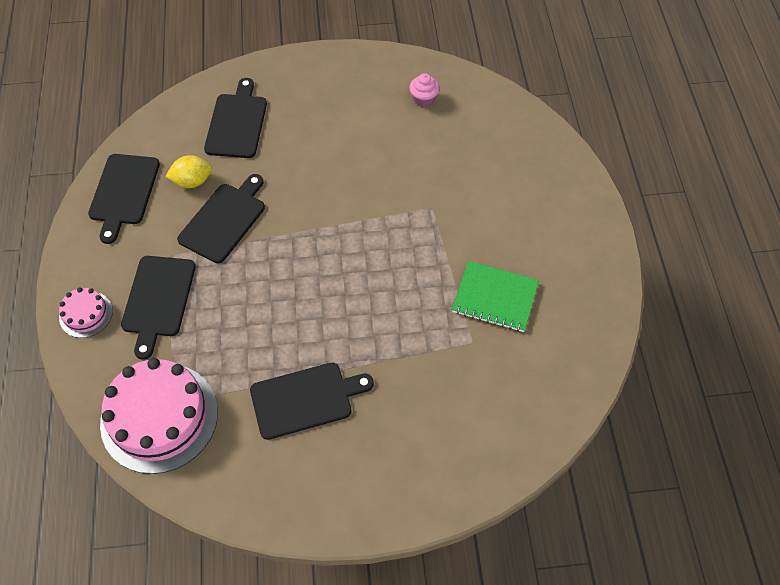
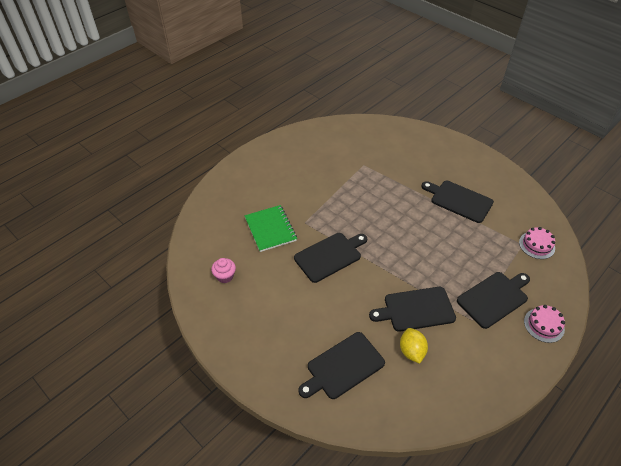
camera: 130 degrees left, 10 degrees down
black cutting board [88,154,160,244] -> black cutting board moved to [294,233,367,283]
pink cake [100,358,218,474] -> pink cake [519,227,555,259], size x0.48
yellow lemon [165,155,212,188] -> yellow lemon turned 45 degrees clockwise [400,328,428,364]
green notebook [452,261,539,332] -> green notebook moved to [244,205,297,252]

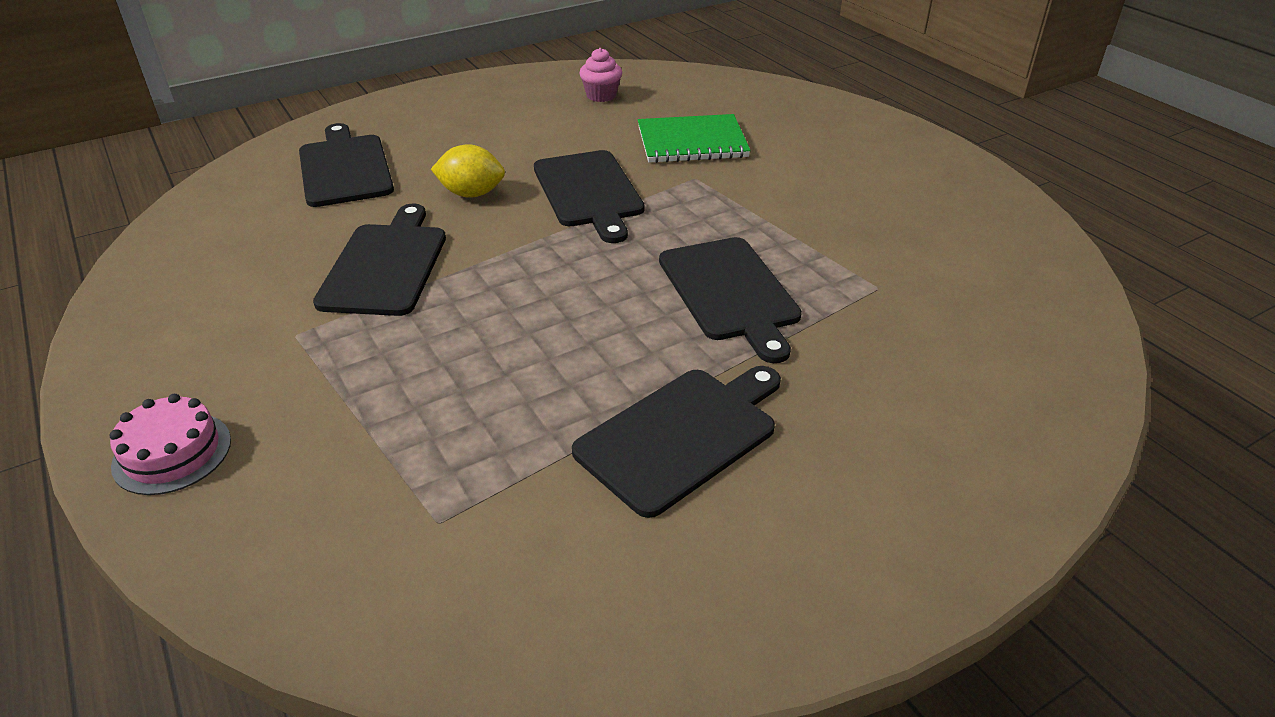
camera: 105 degrees right, 10 degrees down
yellow lemon [400,328,428,364] -> yellow lemon moved to [431,144,505,198]
black cutting board [457,272,530,329] -> black cutting board moved to [659,237,802,363]
pink cake [519,227,555,259] -> none

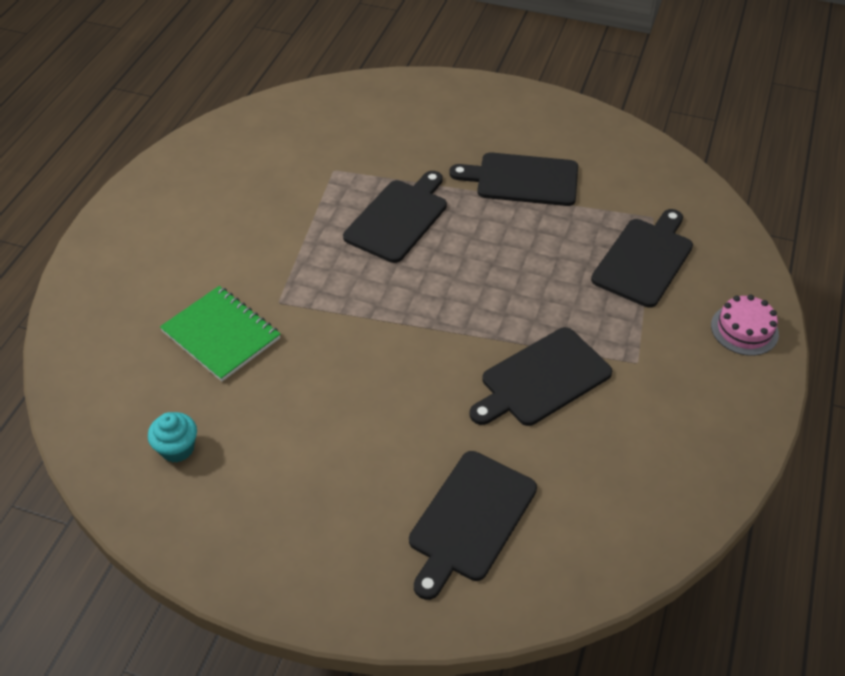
camera: 130 degrees left, 10 degrees up
yellow lemon [431,144,505,198] -> none
black cutting board [534,150,645,243] -> black cutting board moved to [591,209,693,308]
pink cupcake [579,48,622,102] -> turquoise cupcake [148,412,197,462]

